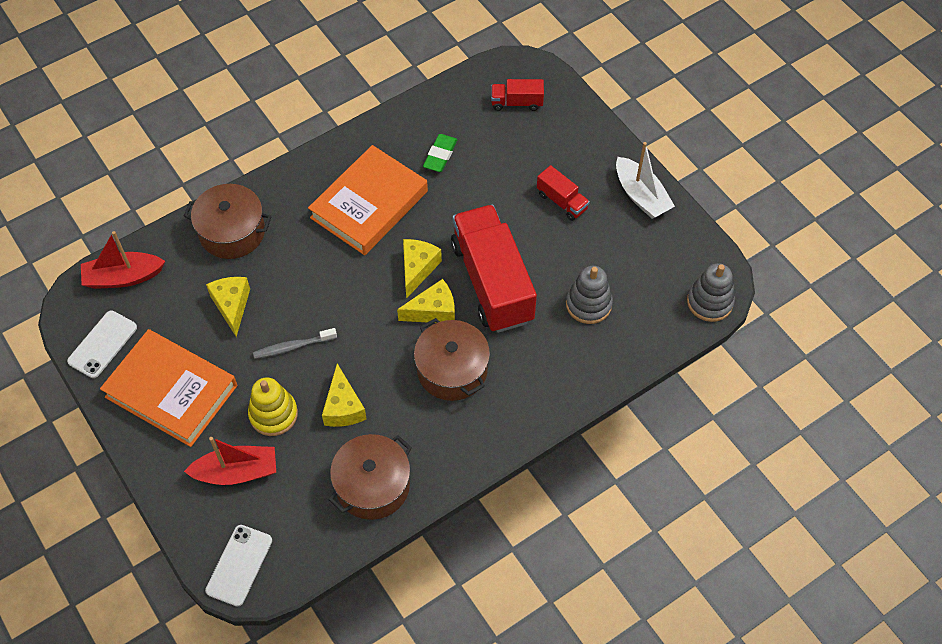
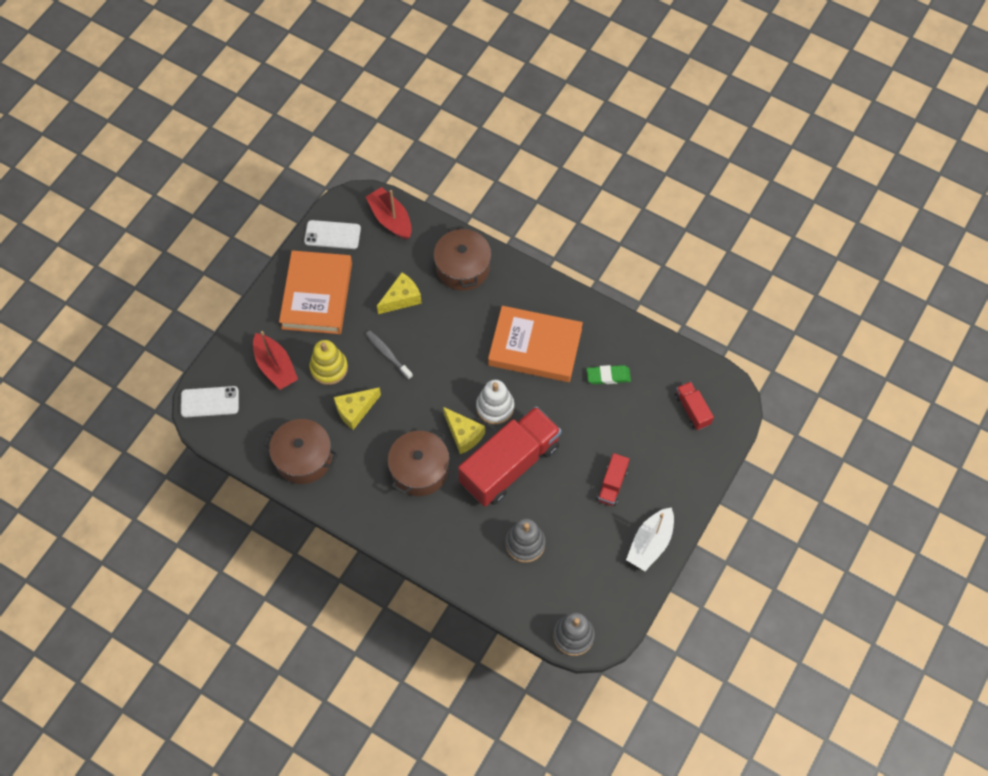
camera: 65 degrees right, 5 degrees up
yellow cheese [403,239,442,299] -> white stacking toy [476,380,514,424]

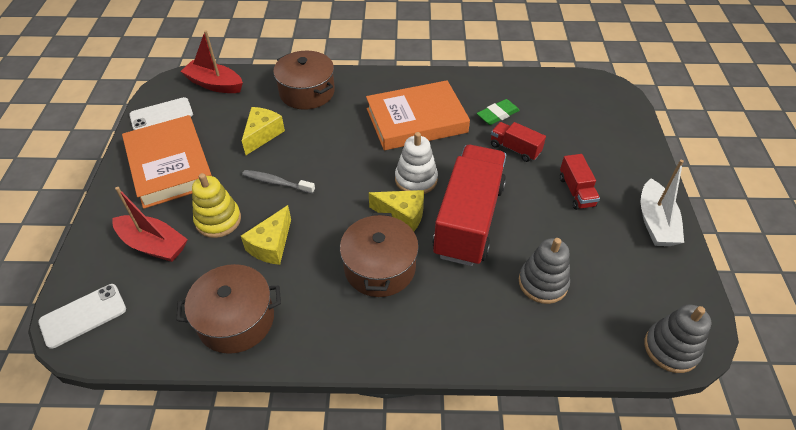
camera: 30 degrees left, 15 degrees down
red truck [675,382,714,430] -> red truck moved to [491,122,546,162]

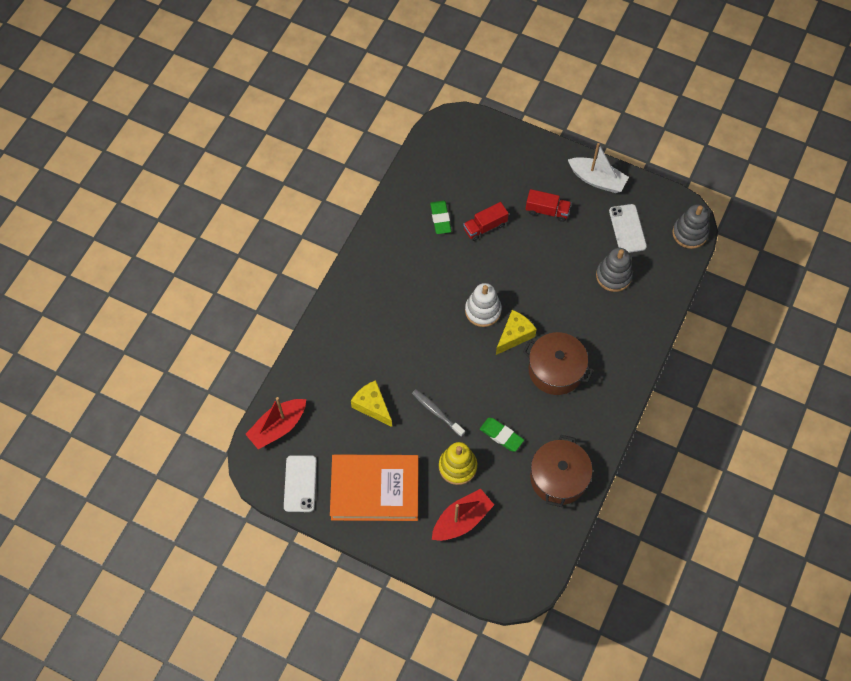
camera: 65 degrees left, 15 degrees up
white phone [38,284,126,349] -> white phone moved to [609,204,647,253]
yellow cheese [241,205,291,265] -> green eraser [480,418,524,452]
grey toothbrush [242,170,315,194] -> grey toothbrush turned 90 degrees clockwise [412,389,465,437]
brown pot [273,51,335,110] -> none
orange book [366,80,470,150] -> none
red truck [433,145,506,266] -> none

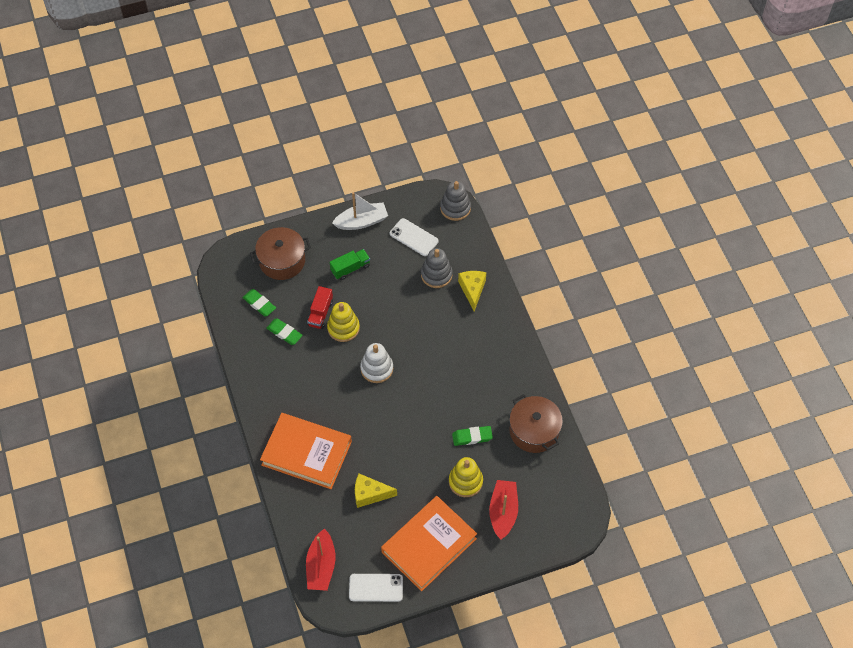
camera: 45 degrees left, 5 degrees down
white phone [284,455,317,512] -> white phone turned 45 degrees counterclockwise [349,574,403,602]
grey toothbrush [412,389,465,437] -> none
yellow cheese [496,310,537,355] -> yellow cheese moved to [458,271,486,311]
brown pot [523,332,594,395] -> brown pot moved to [250,227,311,280]
red truck [526,189,571,222] -> green truck [330,249,370,280]
none -> green eraser [242,289,276,316]
none -> orange book [260,413,352,489]
none -> yellow stacking toy [327,302,360,342]

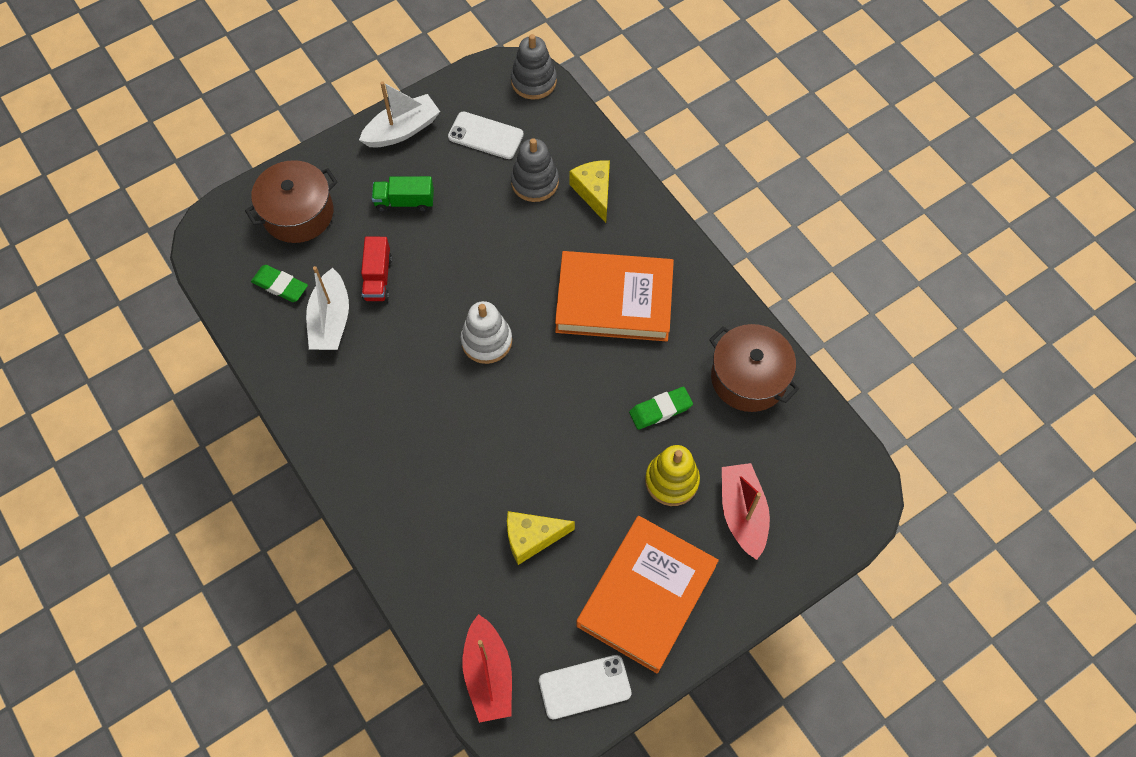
camera: 15 degrees left, 5 degrees up
orange book [260,413,352,489] -> orange book moved to [555,251,674,341]
green eraser [266,319,303,345] -> white boat [306,266,349,350]
yellow stacking toy [327,302,360,342] -> none
green truck [330,249,370,280] -> green truck turned 135 degrees counterclockwise [372,176,434,212]

